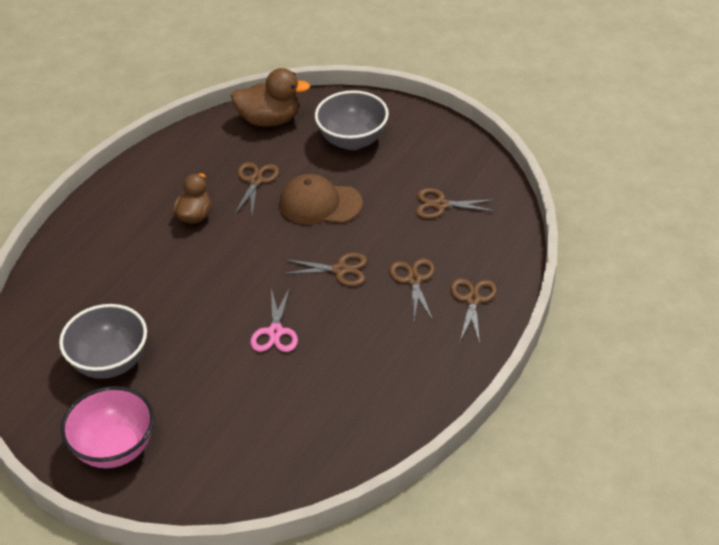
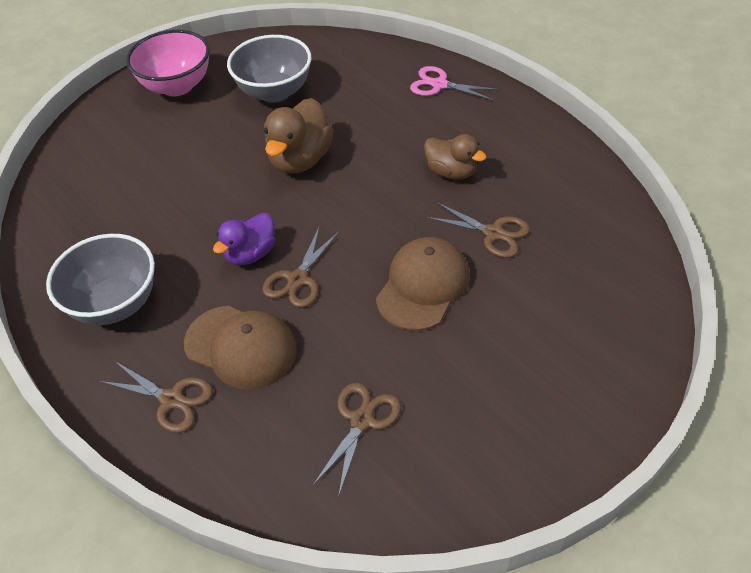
camera: 110 degrees right, 5 degrees up
brown duck [231,68,310,127] -> brown duck moved to [264,98,334,174]
pink scissors [250,287,298,352] -> pink scissors moved to [410,66,499,101]
grey bowl [315,90,389,150] -> grey bowl moved to [46,234,155,325]
brown scissors [389,258,435,320] -> brown cap [184,306,297,390]
none -> purple duck [213,213,275,265]

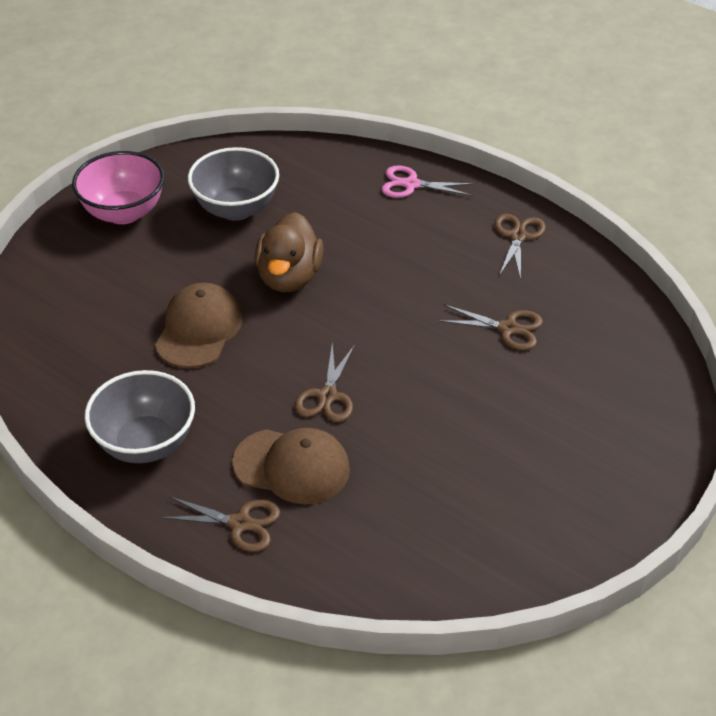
camera: 15 degrees left, 5 degrees down
purple duck [213,213,275,265] -> none
brown scissors [313,383,401,497] -> brown scissors moved to [494,214,546,280]
brown cap [376,237,470,331] -> brown cap moved to [155,283,243,368]
brown duck [424,134,487,180] -> none

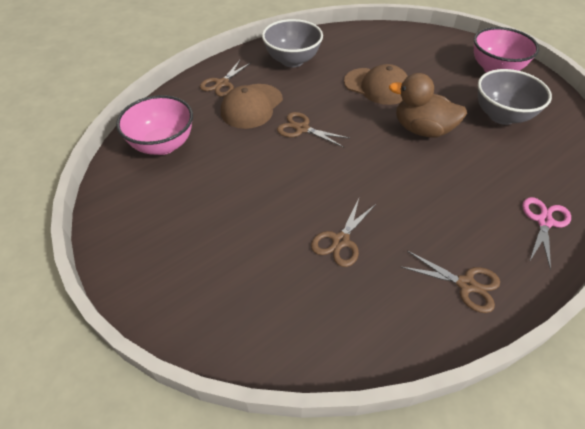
camera: 105 degrees right, 5 degrees up
none -> pink bowl [116,95,193,155]

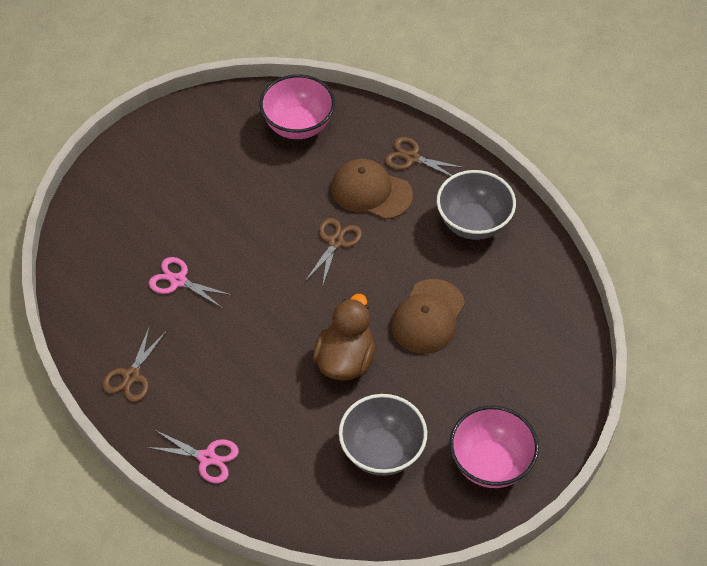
camera: 85 degrees right, 5 degrees up
brown scissors [311,199,376,267] -> pink scissors [149,257,232,308]

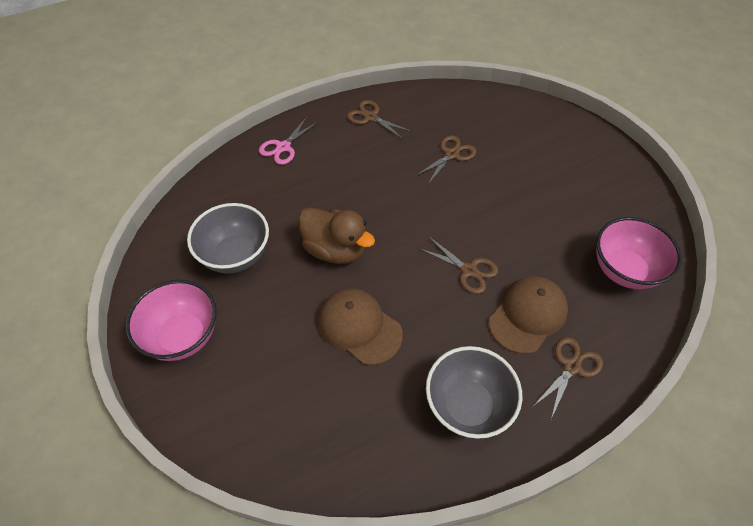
camera: 105 degrees right, 0 degrees up
pink scissors [149,257,232,308] -> brown scissors [415,135,476,184]

